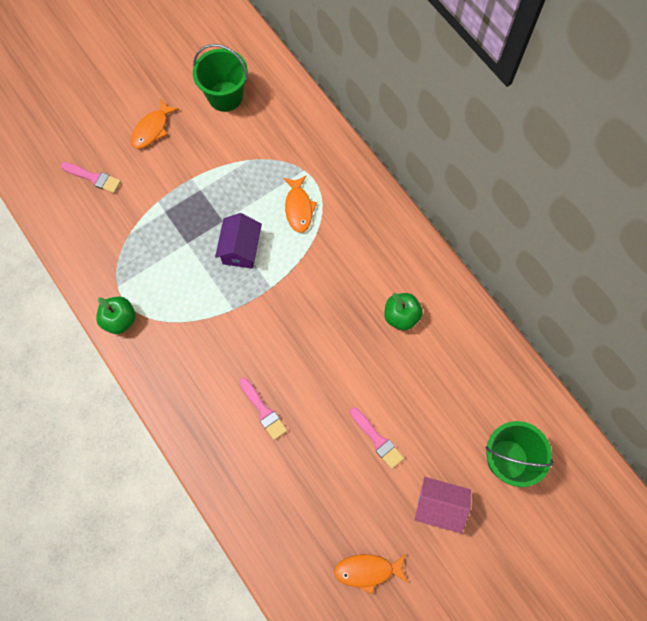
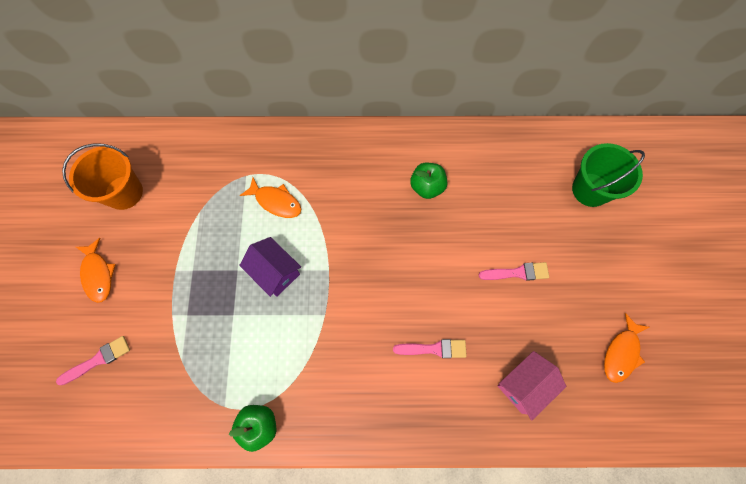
camera: 55 degrees left, 0 degrees up
green bucket [193,44,248,112] -> orange bucket [62,143,143,210]
pink house [414,477,471,534] -> pink house moved to [498,351,566,421]

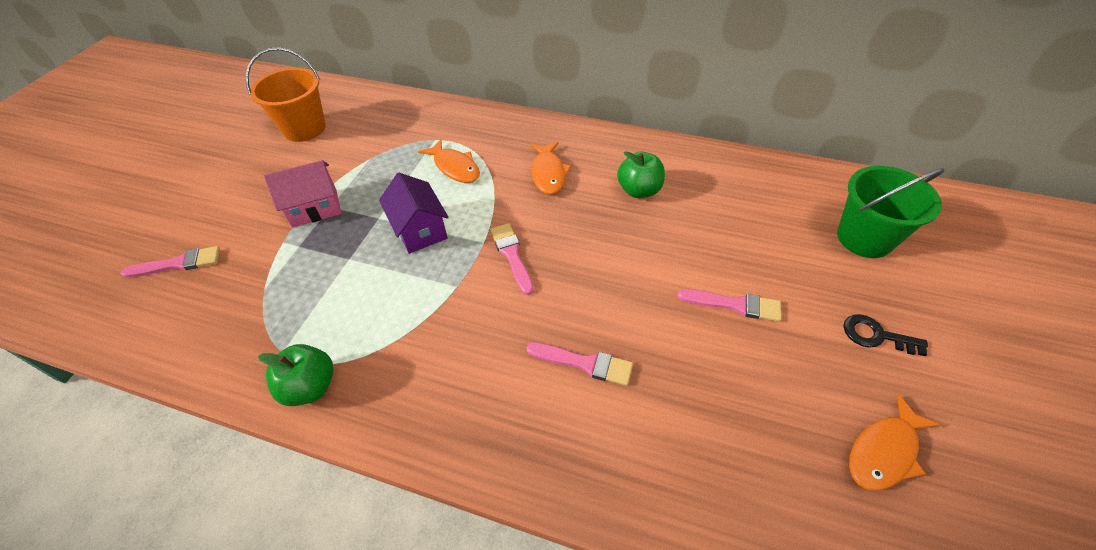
camera: 20 degrees right, 20 degrees down
orange fish [76,238,116,303] -> orange fish moved to [531,142,572,194]
pink house [498,351,566,421] -> pink house moved to [264,160,341,228]
none -> pink brush [490,223,534,295]
none -> black key [844,314,928,356]

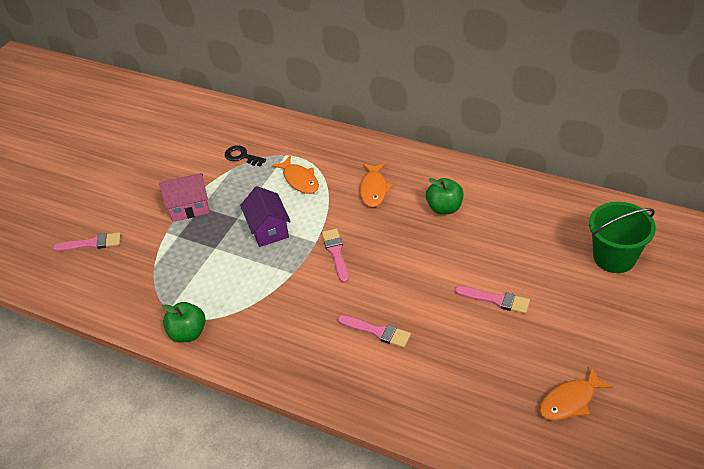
camera: 10 degrees right, 5 degrees down
orange bucket [246,47,326,142] -> none
black key [844,314,928,356] -> black key moved to [225,145,266,167]

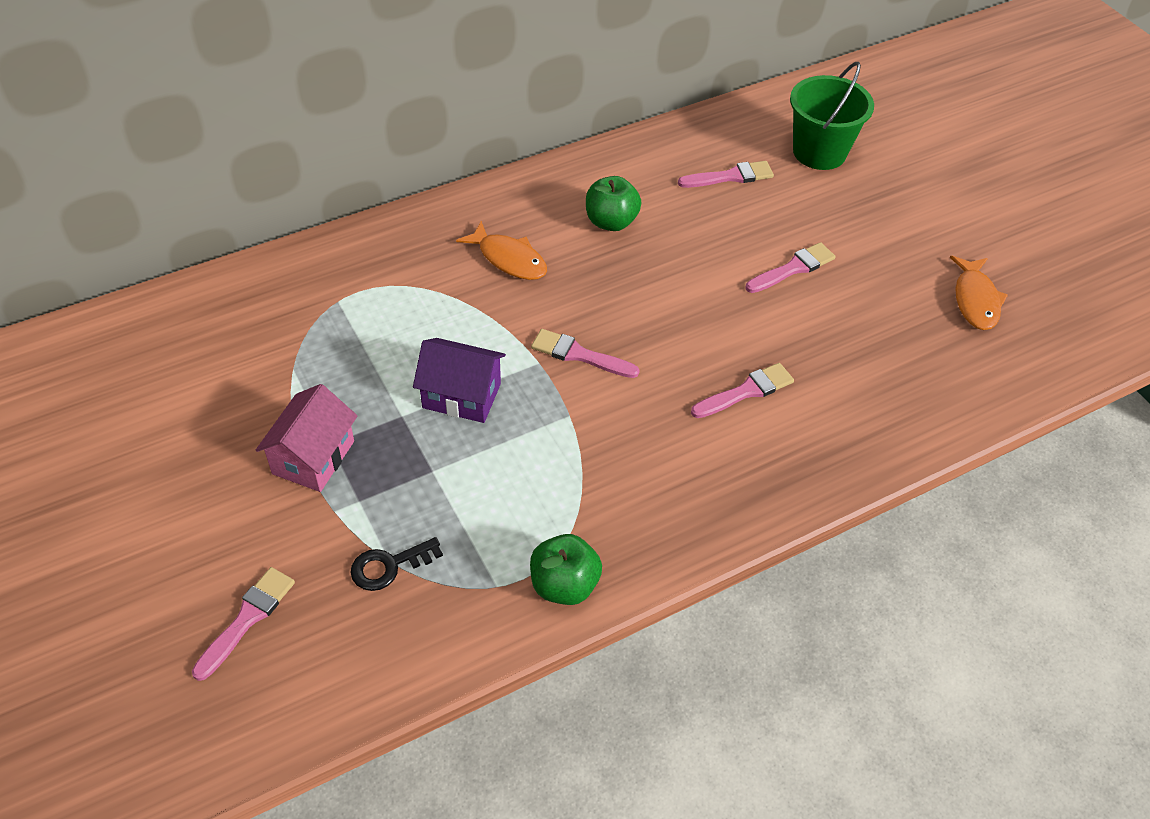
camera: 60 degrees left, 5 degrees up
black key [225,145,266,167] -> black key moved to [350,537,443,591]
orange fish [271,155,319,194] -> none
none -> pink brush [678,161,774,188]

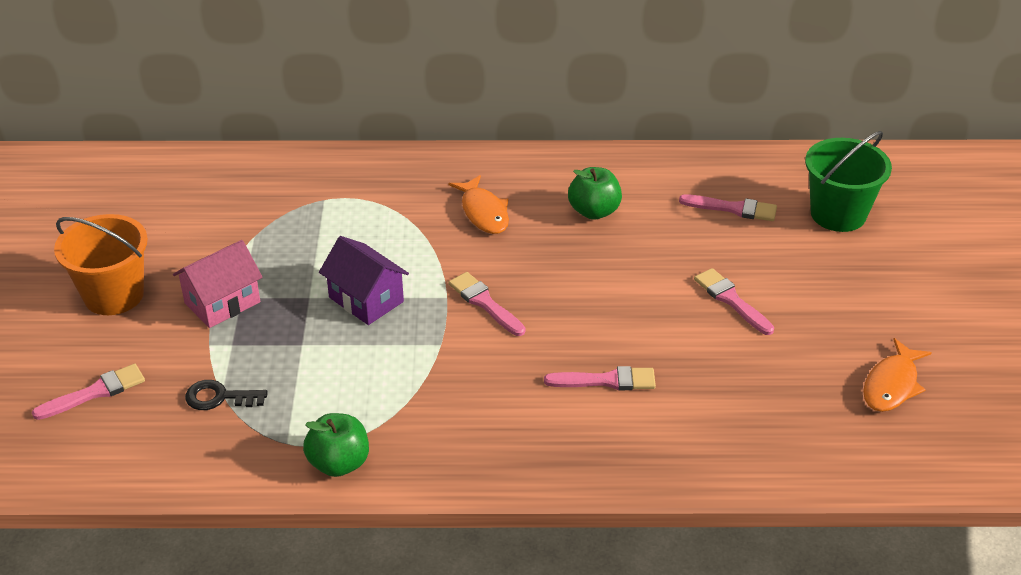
camera: 30 degrees right, 10 degrees down
pink brush [746,242,836,293] -> pink brush turned 120 degrees counterclockwise [694,268,774,335]
none -> orange bucket [54,214,148,315]

